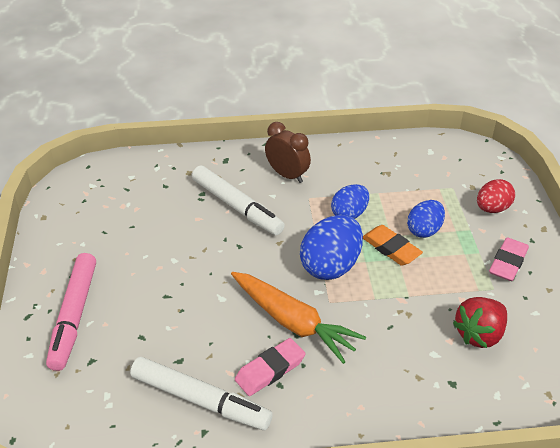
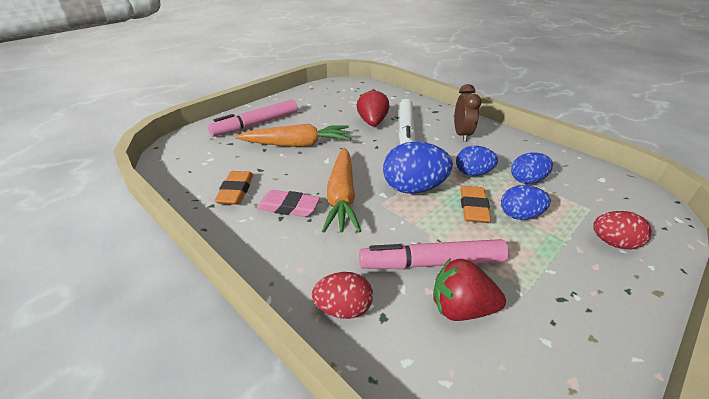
camera: 50 degrees right, 5 degrees down
white marker [130,357,273,430] -> orange eraser [214,171,253,205]
pink eraser [489,237,529,281] -> none
none -> orange carrot [235,124,351,147]
none -> red egg [312,272,373,319]
none -> red strawberry [357,89,390,126]
none -> pink marker [359,239,509,269]
none -> blue egg [511,152,553,184]

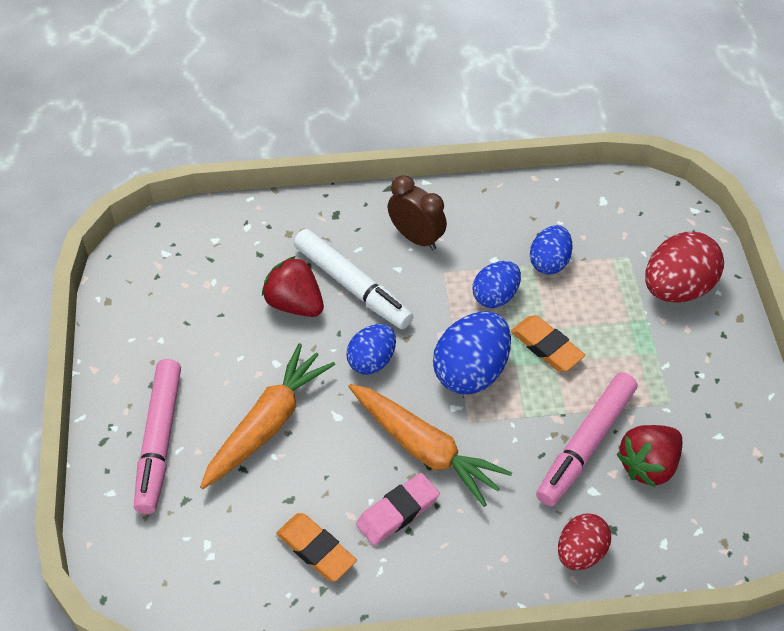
camera: 50 degrees left, 15 degrees up
blue egg [501,185,551,220] -> blue egg moved to [346,324,396,374]
red egg [593,211,652,249] -> red egg [645,232,724,302], size x1.60

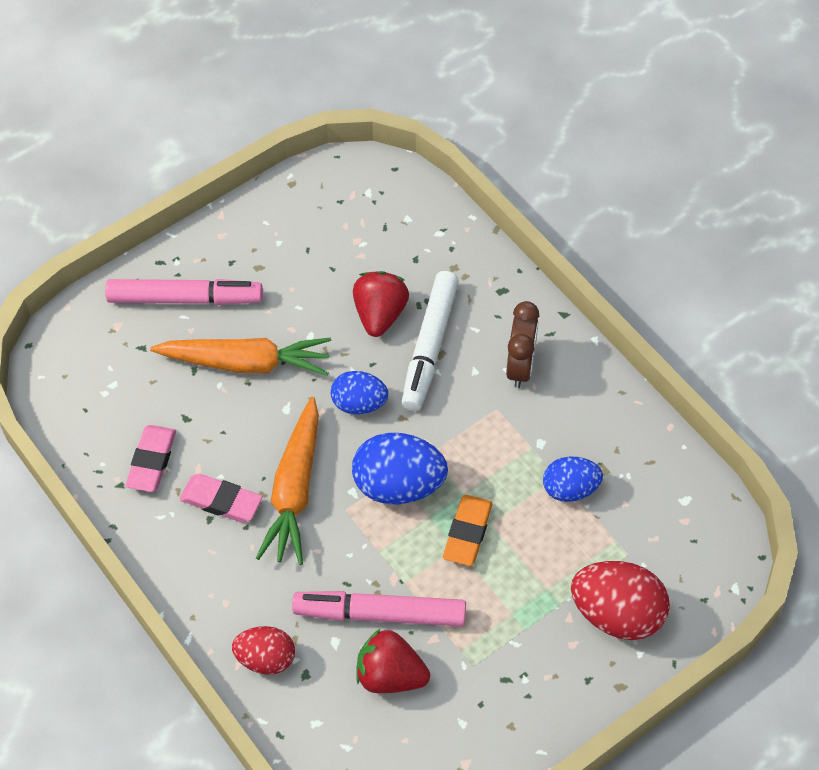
camera: 60 degrees right, 5 degrees up
pink marker [134,359,181,514] -> pink marker turned 150 degrees counterclockwise [105,279,263,305]
orange eraser [276,513,357,581] -> pink eraser [125,425,176,492]
blue egg [472,261,521,308] -> none

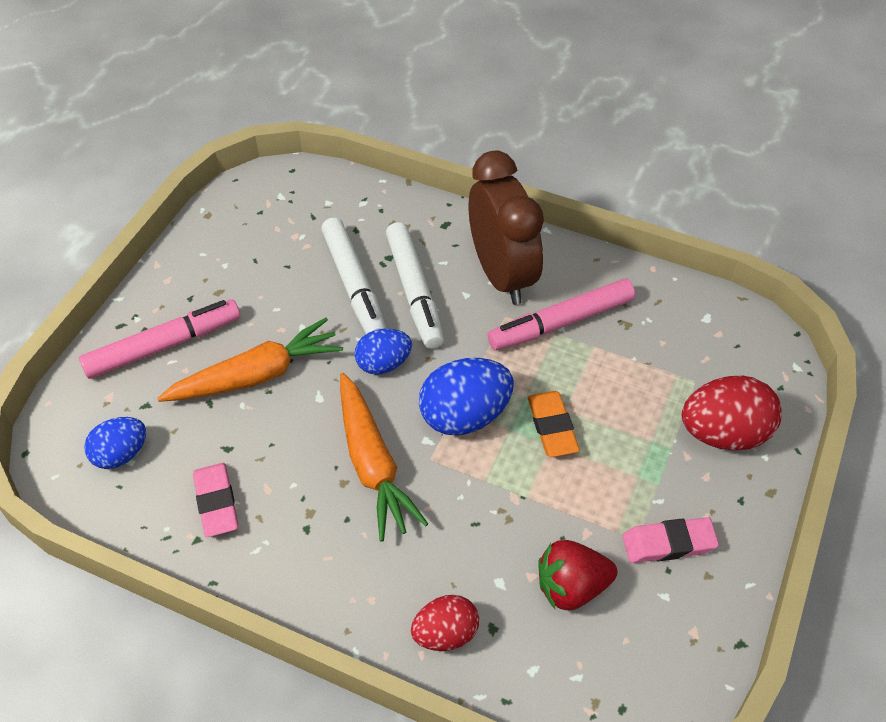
camera: 30 degrees left, 5 degrees down
pink eraser [180,474,262,523] -> pink eraser moved to [623,517,719,563]
pink marker [292,591,466,627] -> pink marker moved to [488,278,635,351]
red strawberry [353,271,409,337] -> white marker [321,217,387,334]
brown clock [506,301,539,388] -> brown clock [469,151,544,305], size x1.72
blue egg [543,457,603,502] -> blue egg moved to [84,417,146,469]

